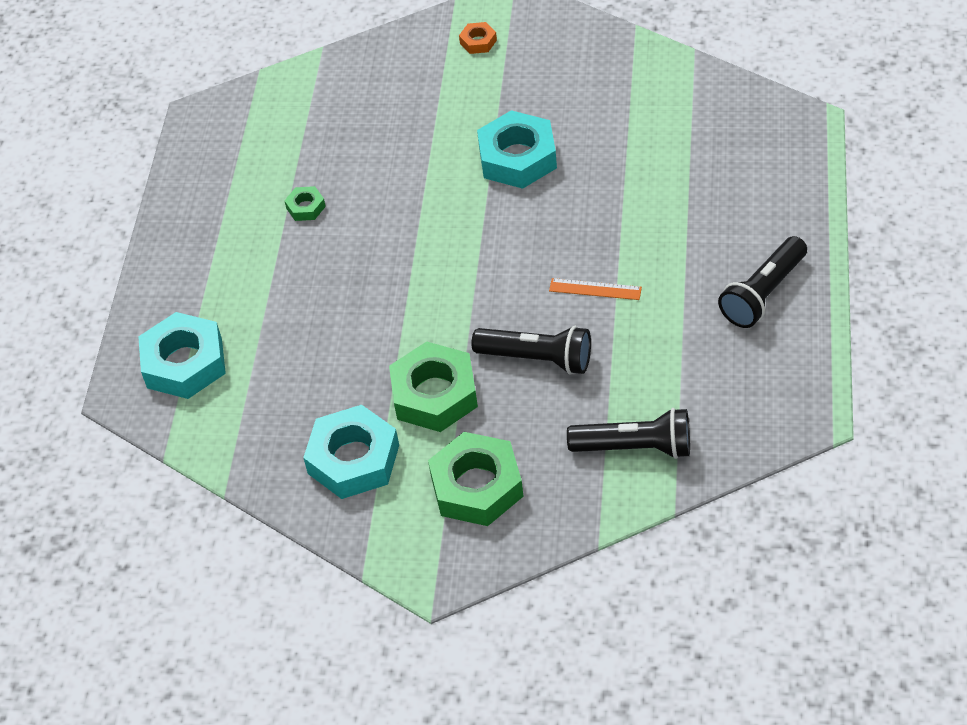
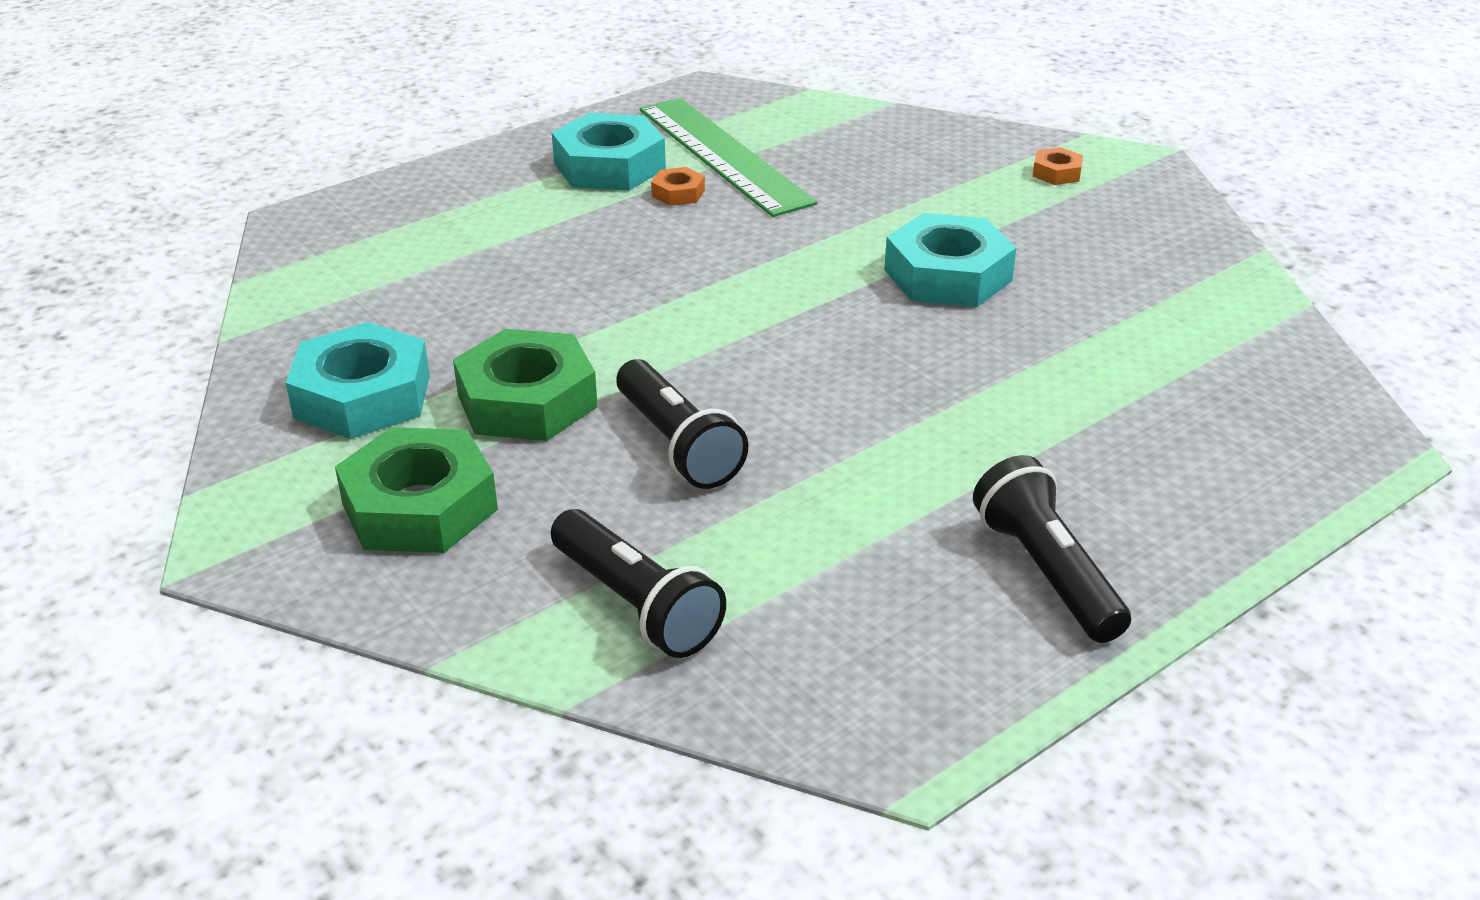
camera: 40 degrees right, 15 degrees down
turquoise nut [138,312,226,399] -> turquoise nut moved to [552,113,666,191]
green nut [284,186,326,221] -> orange nut [651,167,705,206]
orange ruler [549,278,642,300] -> none
black flashlight [718,236,807,328] -> black flashlight turned 75 degrees clockwise [973,455,1131,643]
none -> green ruler [640,98,817,217]

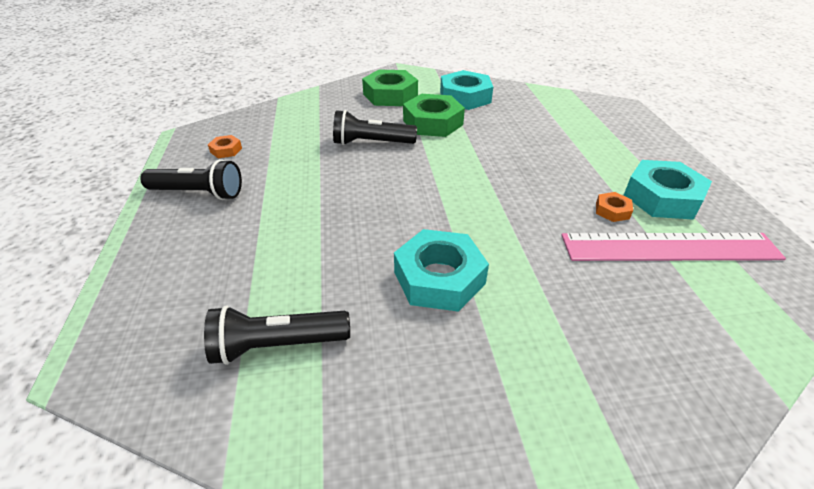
camera: 120 degrees right, 5 degrees up
black flashlight [551,509,726,658] -> black flashlight moved to [204,305,350,365]
green ruler [640,98,817,217] -> pink ruler [561,233,786,261]
orange nut [1033,147,1083,185] -> orange nut moved to [208,135,242,158]

